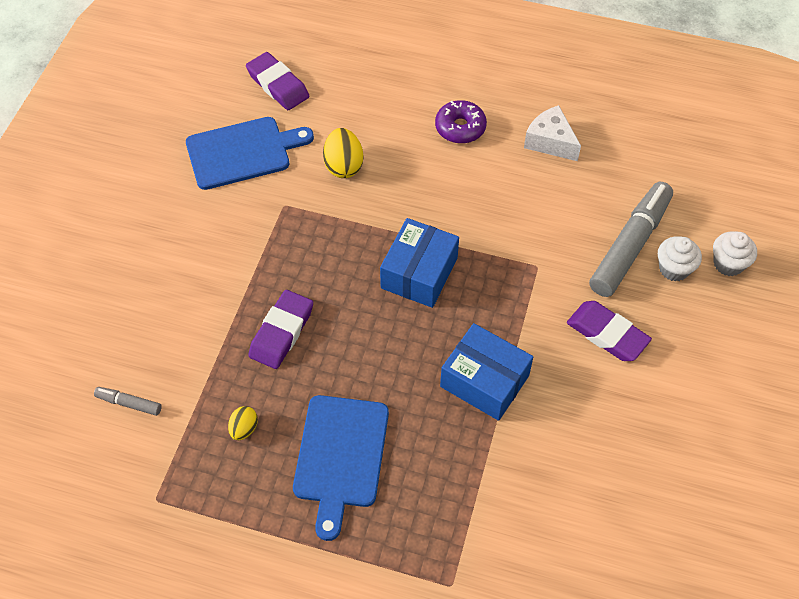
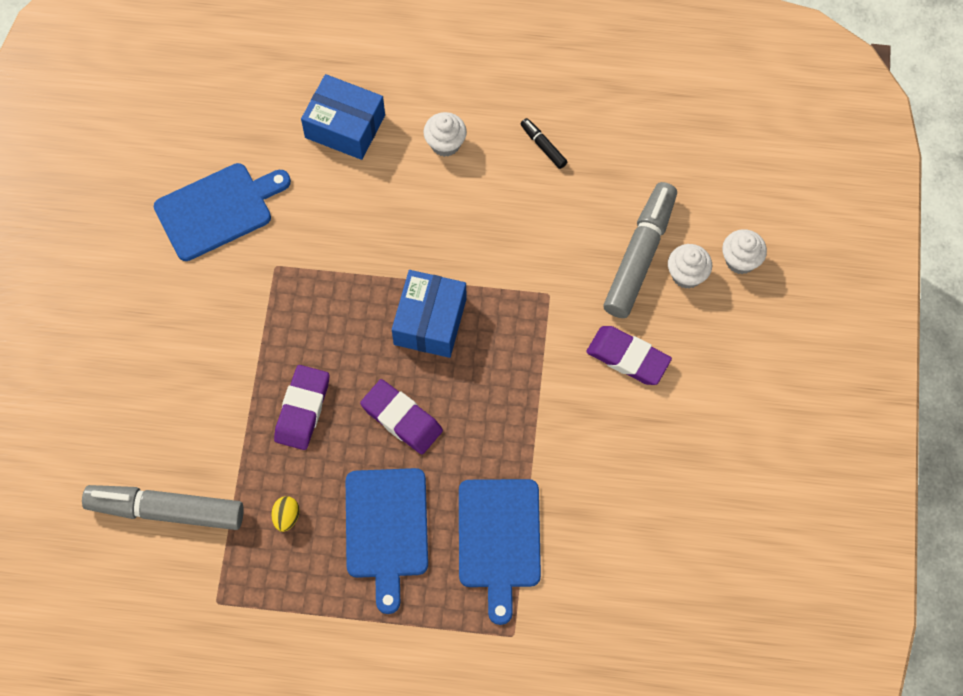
camera: 10 degrees left, 10 degrees up
grey marker [94,387,162,416] -> grey marker [82,485,244,530], size x2.28
purple eraser [246,52,309,110] -> purple eraser moved to [360,379,443,454]
yellow egg [323,128,363,178] -> none
purple donut [435,100,487,144] -> white cupcake [424,112,467,157]
blue box [440,323,533,421] -> blue box moved to [301,74,385,160]
white cheese [524,105,581,161] -> black marker [521,118,567,169]
none -> blue cutting board [459,479,541,625]

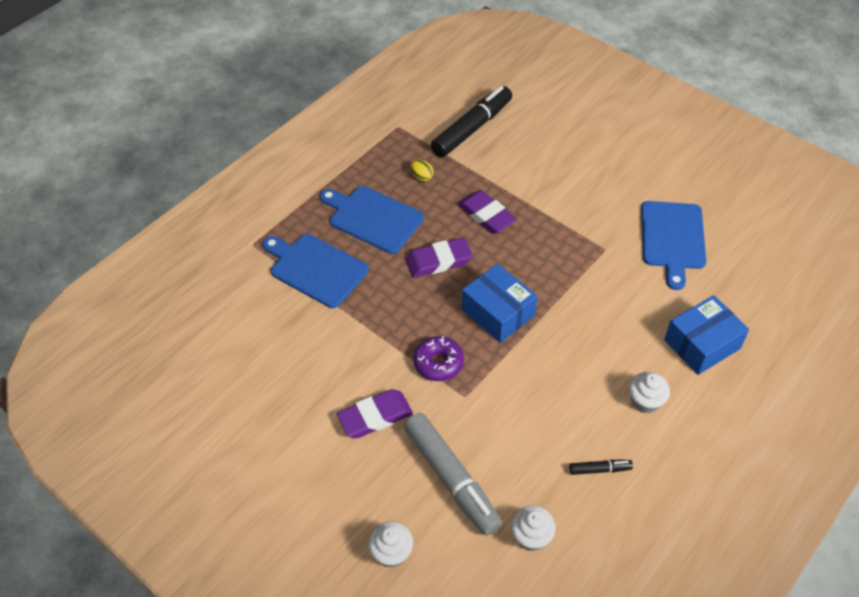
camera: 125 degrees right, 15 degrees down
grey marker [82,485,244,530] -> black marker [431,86,512,157]
white cupcake [668,244,712,289] -> white cupcake moved to [511,506,556,551]
none -> purple donut [414,336,464,381]

